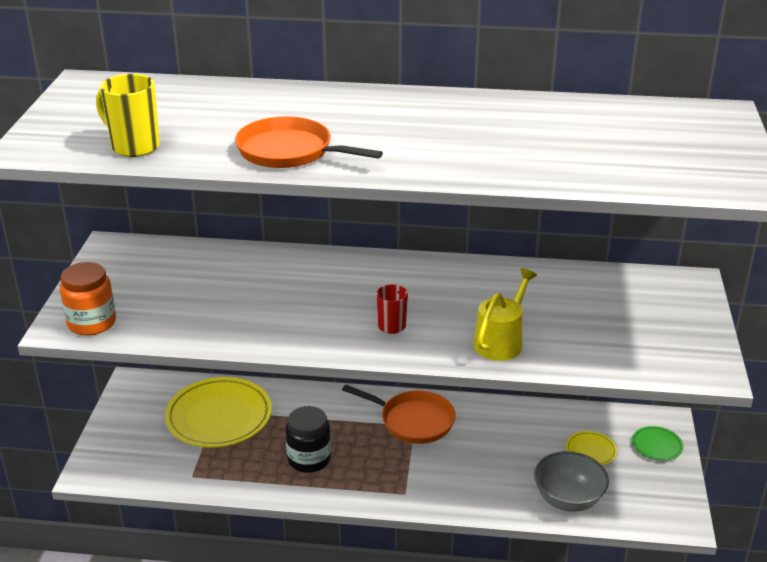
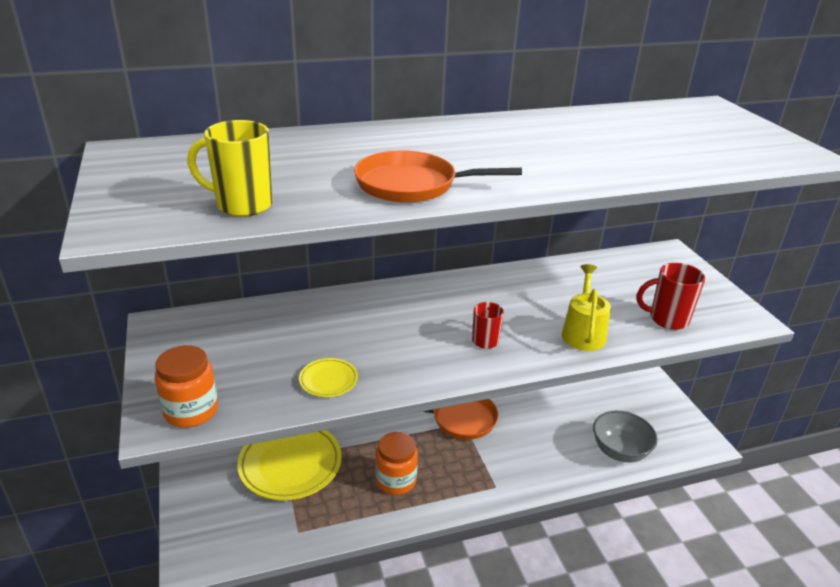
camera: 25 degrees left, 0 degrees up
black jar [285,406,331,473] -> orange jar [375,432,418,495]
yellow plate [566,431,617,465] -> yellow plate moved to [299,358,358,397]
green plate [632,426,684,461] -> none
none -> red mug [637,263,705,330]

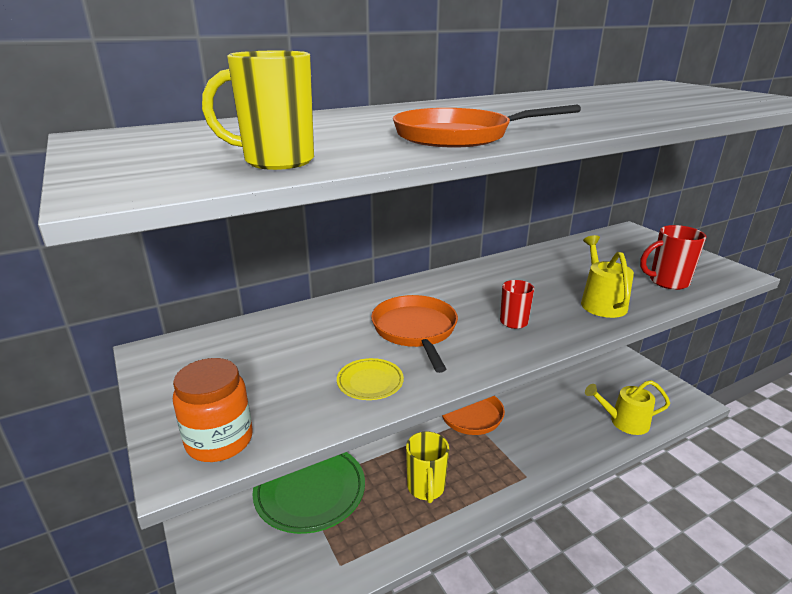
camera: 10 degrees left, 5 degrees down
yellow plate [237,430,342,500] -> green plate [253,452,365,534]
orange jar [375,432,418,495] -> yellow mug [406,431,449,503]
grey bowl [593,411,658,462] -> yellow watering can [585,380,670,435]
none -> orange pan [371,295,458,373]

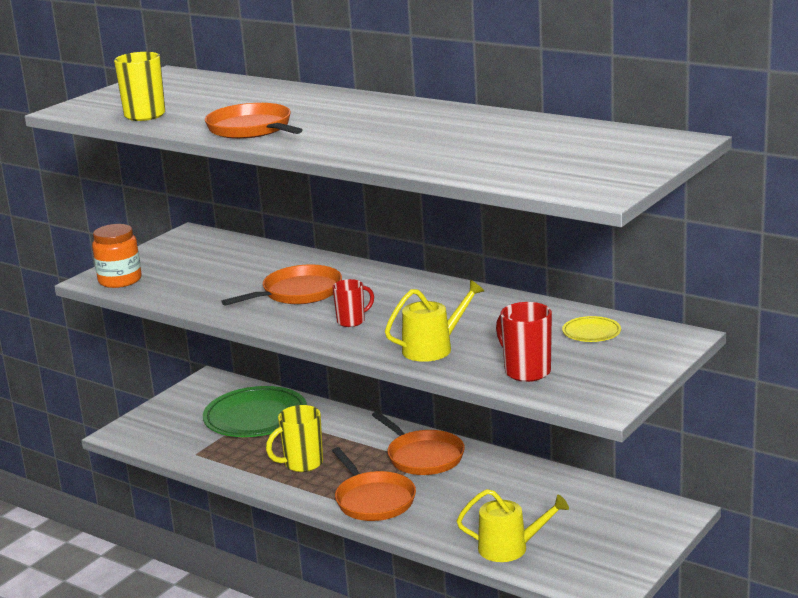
camera: 65 degrees right, 5 degrees down
yellow plate [337,358,404,400] -> yellow plate moved to [562,316,621,342]
yellow watering can [585,380,670,435] -> yellow watering can turned 120 degrees clockwise [457,489,569,562]
none -> orange pan [332,447,416,521]

